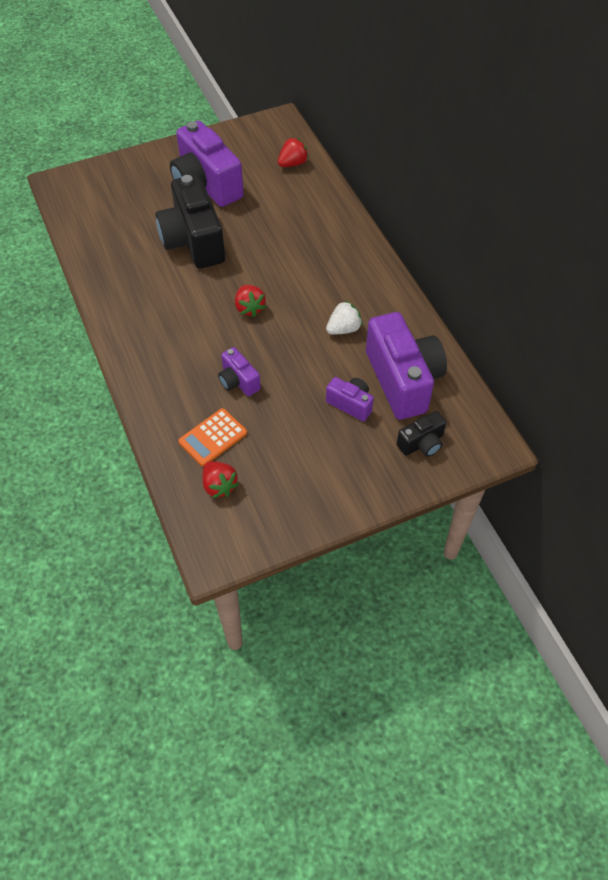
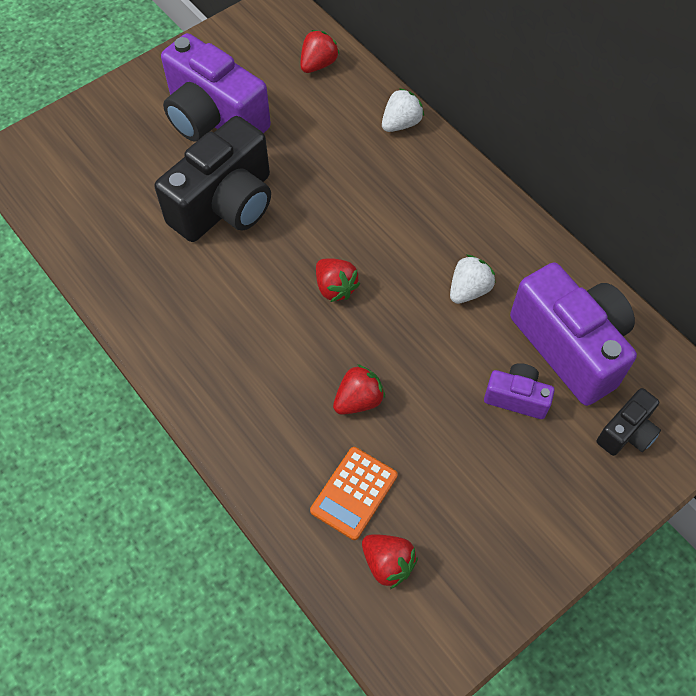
camera: 15 degrees left, 5 degrees up
black camera [155,175,225,268] -> black camera turned 105 degrees counterclockwise [155,116,271,242]
purple camera [218,347,261,396] -> red strawberry [333,364,385,415]
none -> white strawberry [382,88,424,132]

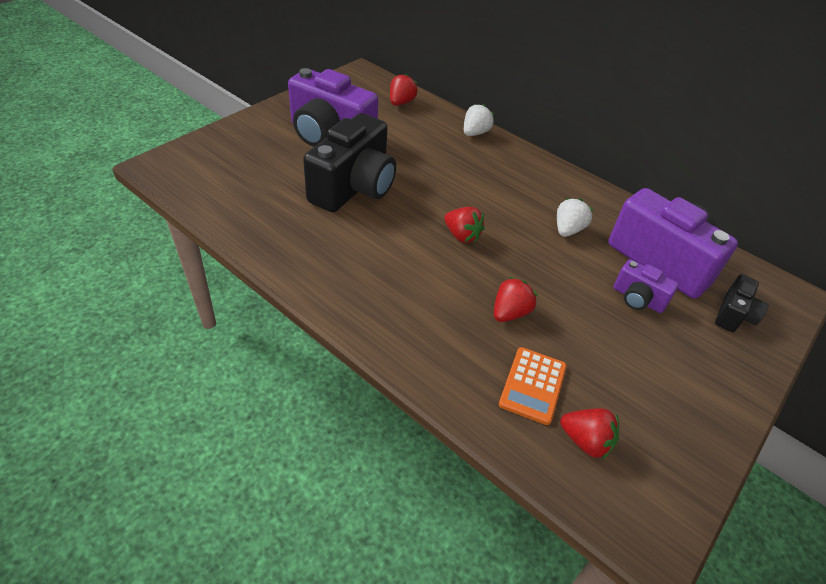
camera: 15 degrees left, 15 degrees down
purple camera [484,363,555,419] -> purple camera turned 150 degrees counterclockwise [613,259,679,313]

